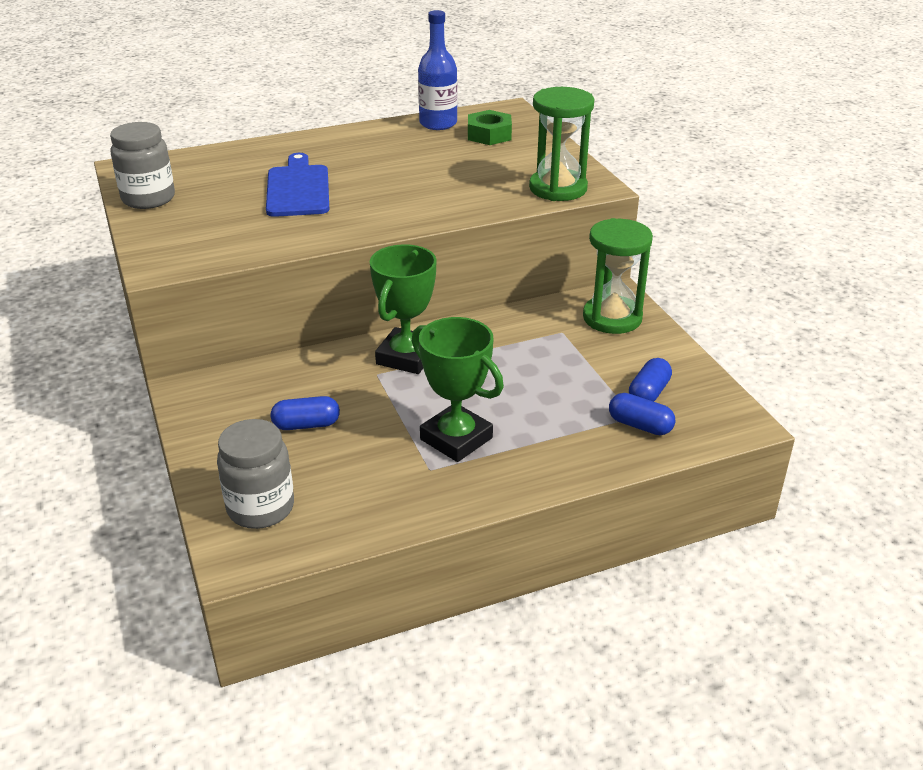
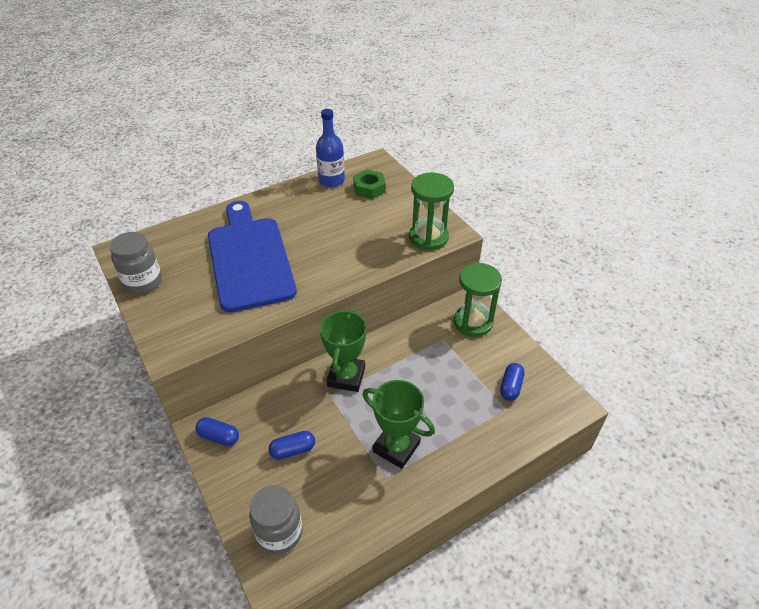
camera: 10 degrees left, 10 degrees up
blue cutting board [266,153,329,217] -> blue cutting board [208,201,297,312], size x1.68
blue capsule [609,393,675,435] -> blue capsule moved to [195,417,239,446]

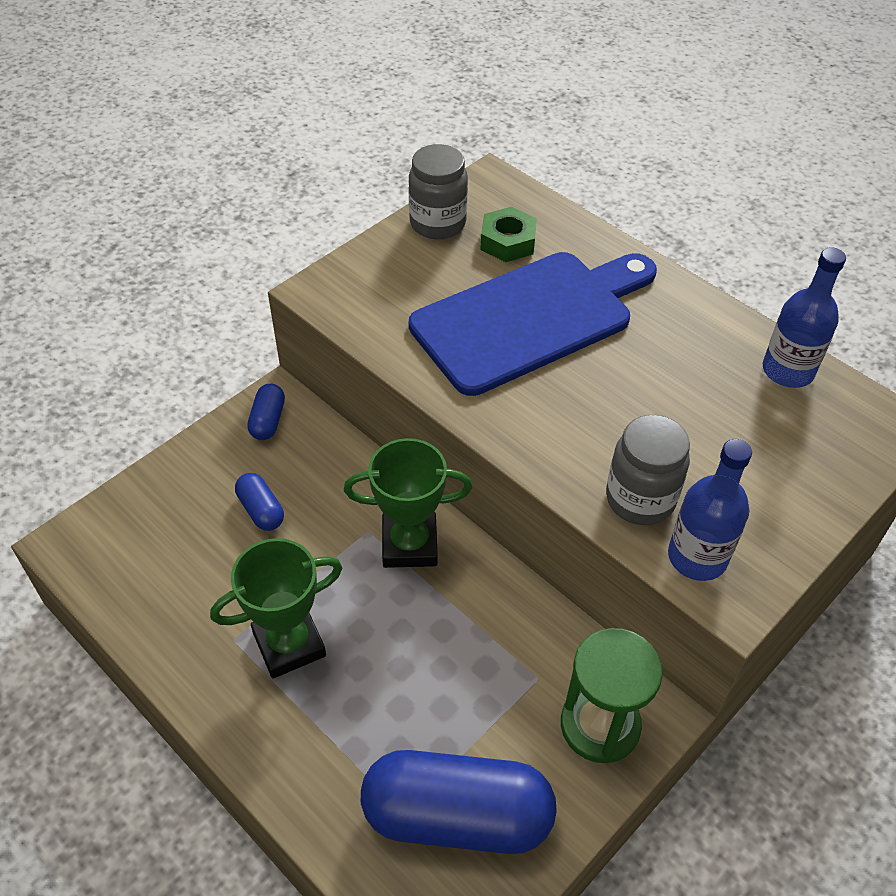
camera: 75 degrees right, 5 degrees up
grey jar [249,485,302,554] -> grey jar moved to [606,415,690,525]
green nut [353,170,386,199] -> green nut moved to [480,207,537,262]
green trophy [363,380,435,469] -> green trophy turned 45 degrees clockwise [210,538,342,679]
green hourglass [409,173,454,251] -> blue bottle [668,439,752,581]
blue capsule [500,363,525,401] -> blue capsule [361,750,557,854], size x2.25

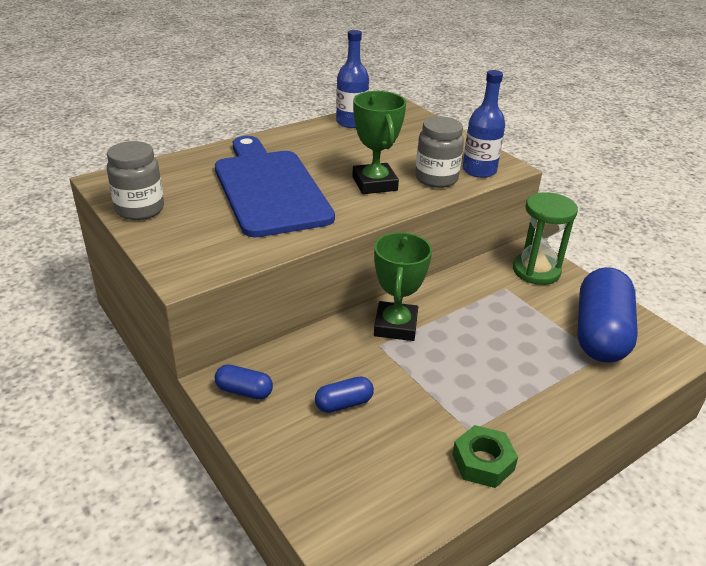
camera: 80 degrees left, 15 degrees down
green trophy [210,538,342,679] -> green trophy moved to [352,91,406,194]
green nut [480,207,537,262] -> green nut moved to [452,425,518,488]

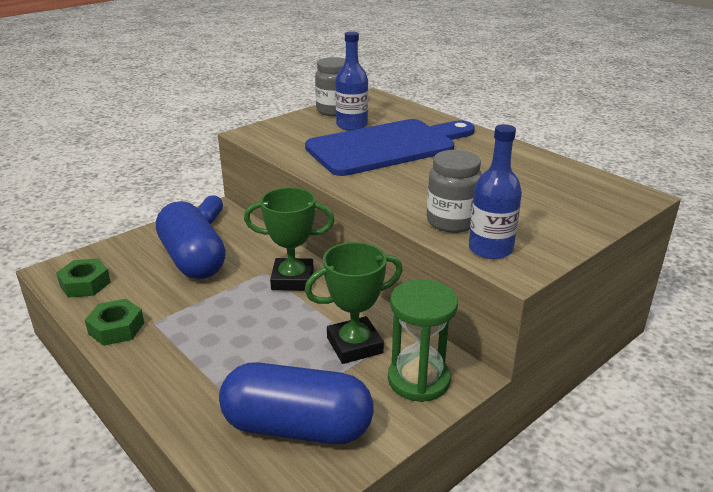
camera: 85 degrees right, 5 degrees down
blue capsule [315,376,374,413] -> blue capsule [156,201,226,279], size x2.25
blue bottle [336,30,369,128] -> blue bottle moved to [335,31,368,131]
green trophy [352,91,406,194] -> green trophy moved to [305,242,403,364]
none -> green nut [56,258,111,298]

